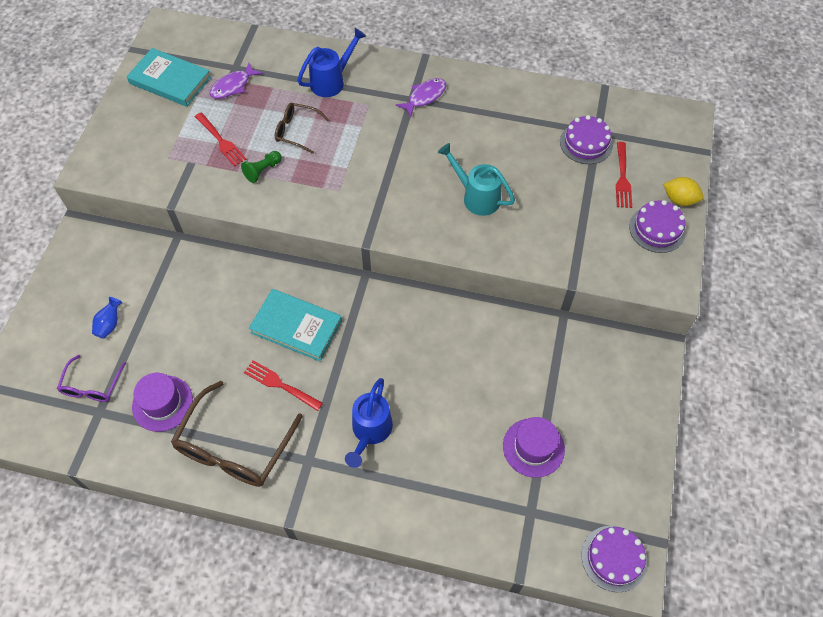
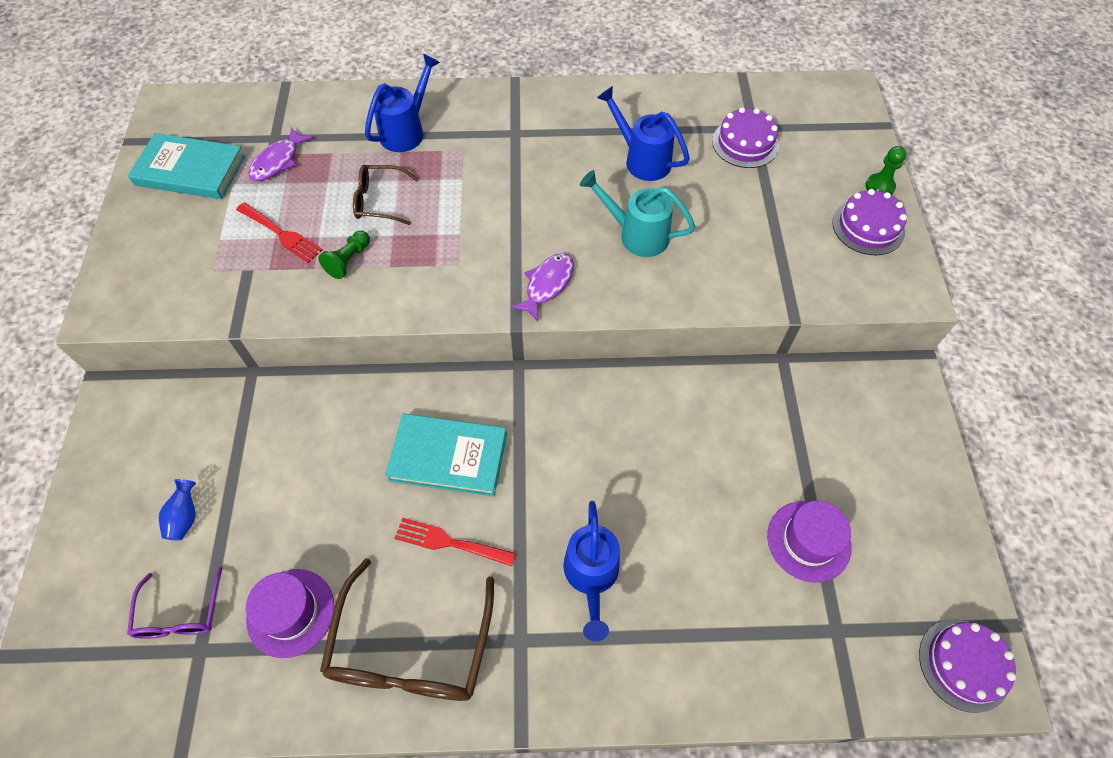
camera: 15 degrees left, 0 degrees up
purple fish [396,78,446,117] -> purple fish moved to [510,253,574,321]
red fork [616,142,632,208] -> none
yellow lemon [663,177,703,206] -> green pawn [866,146,906,195]
none -> blue watering can [597,86,690,181]

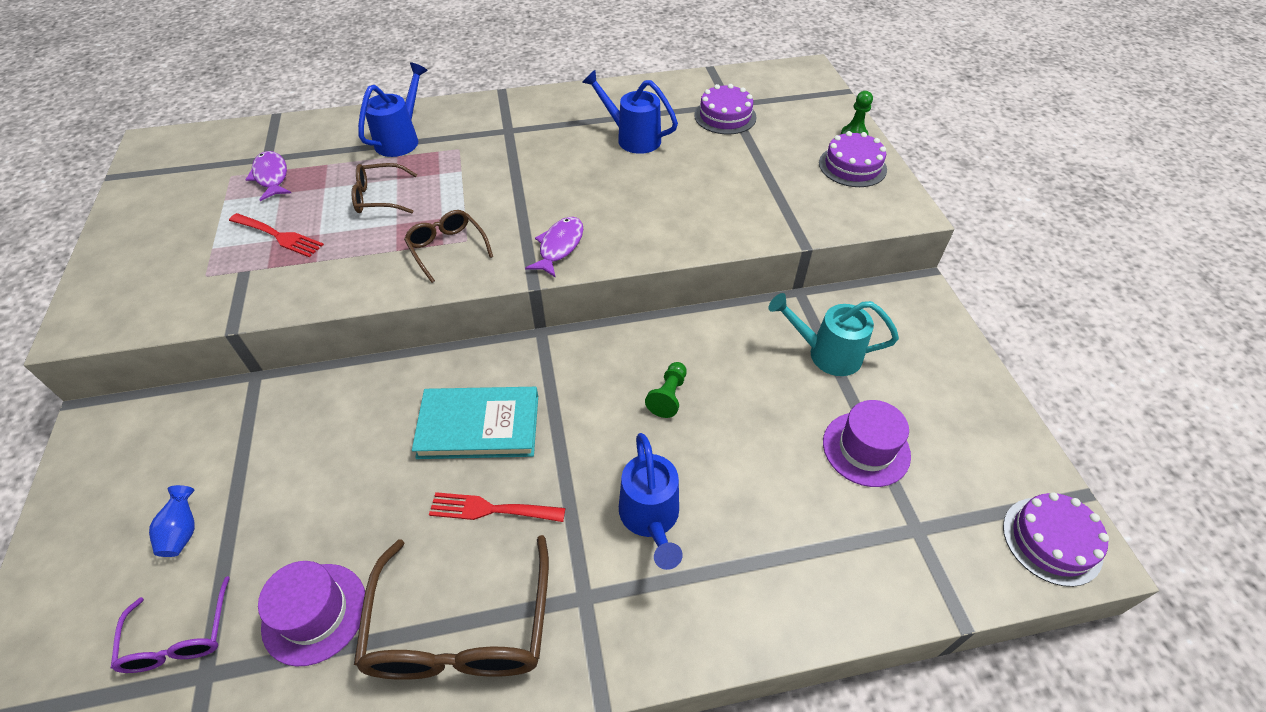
camera: 10 degrees left, 10 degrees down
turquoise book [128,133,246,199] -> none
purple fish [248,127,314,181] -> purple fish turned 135 degrees clockwise [245,151,291,201]
green pawn [318,230,370,279] -> green pawn moved to [645,362,687,418]
turquoise watering can [580,170,695,257] -> turquoise watering can moved to [769,293,899,376]
none -> brown glasses [404,210,493,283]

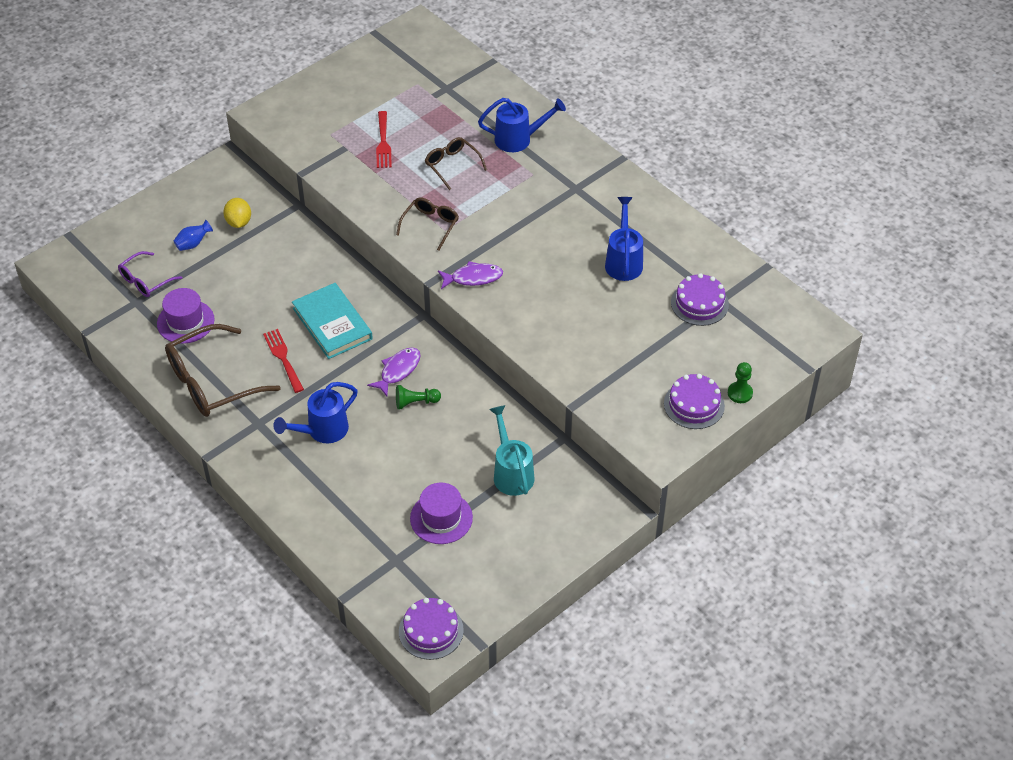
camera: 60 degrees right, 0 degrees up
purple fish [245,151,291,201] -> purple fish moved to [367,348,421,396]
none -> yellow lemon [223,198,251,228]

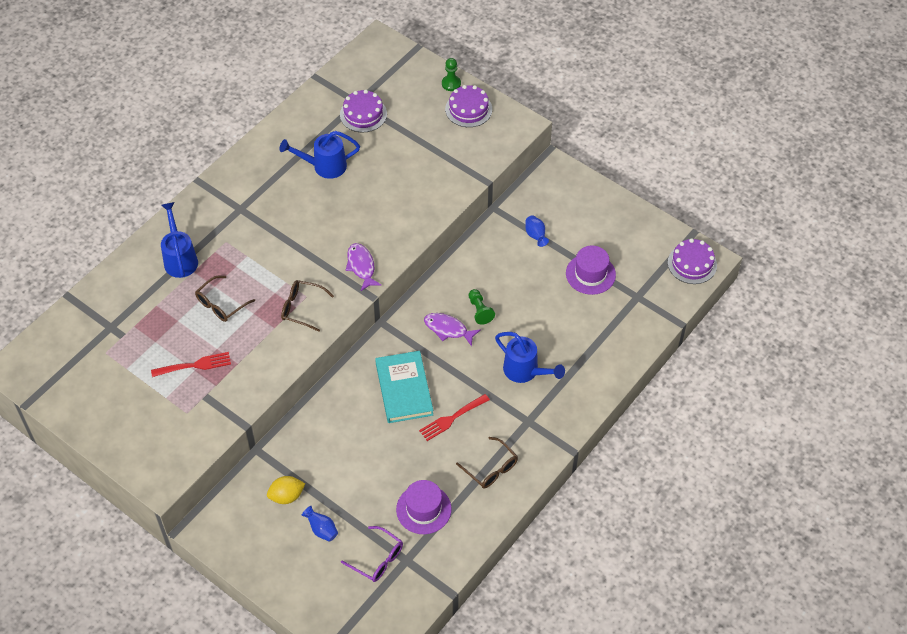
camera: 100 degrees left, 5 degrees up
brown glasses [165,324,281,417] -> brown glasses [456,437,518,488], size x0.55
turquoise book [292,283,373,359] -> turquoise book turned 60 degrees counterclockwise [375,351,433,423]
turquoise watering can [489,405,534,496] -> blue vase [525,215,549,247]

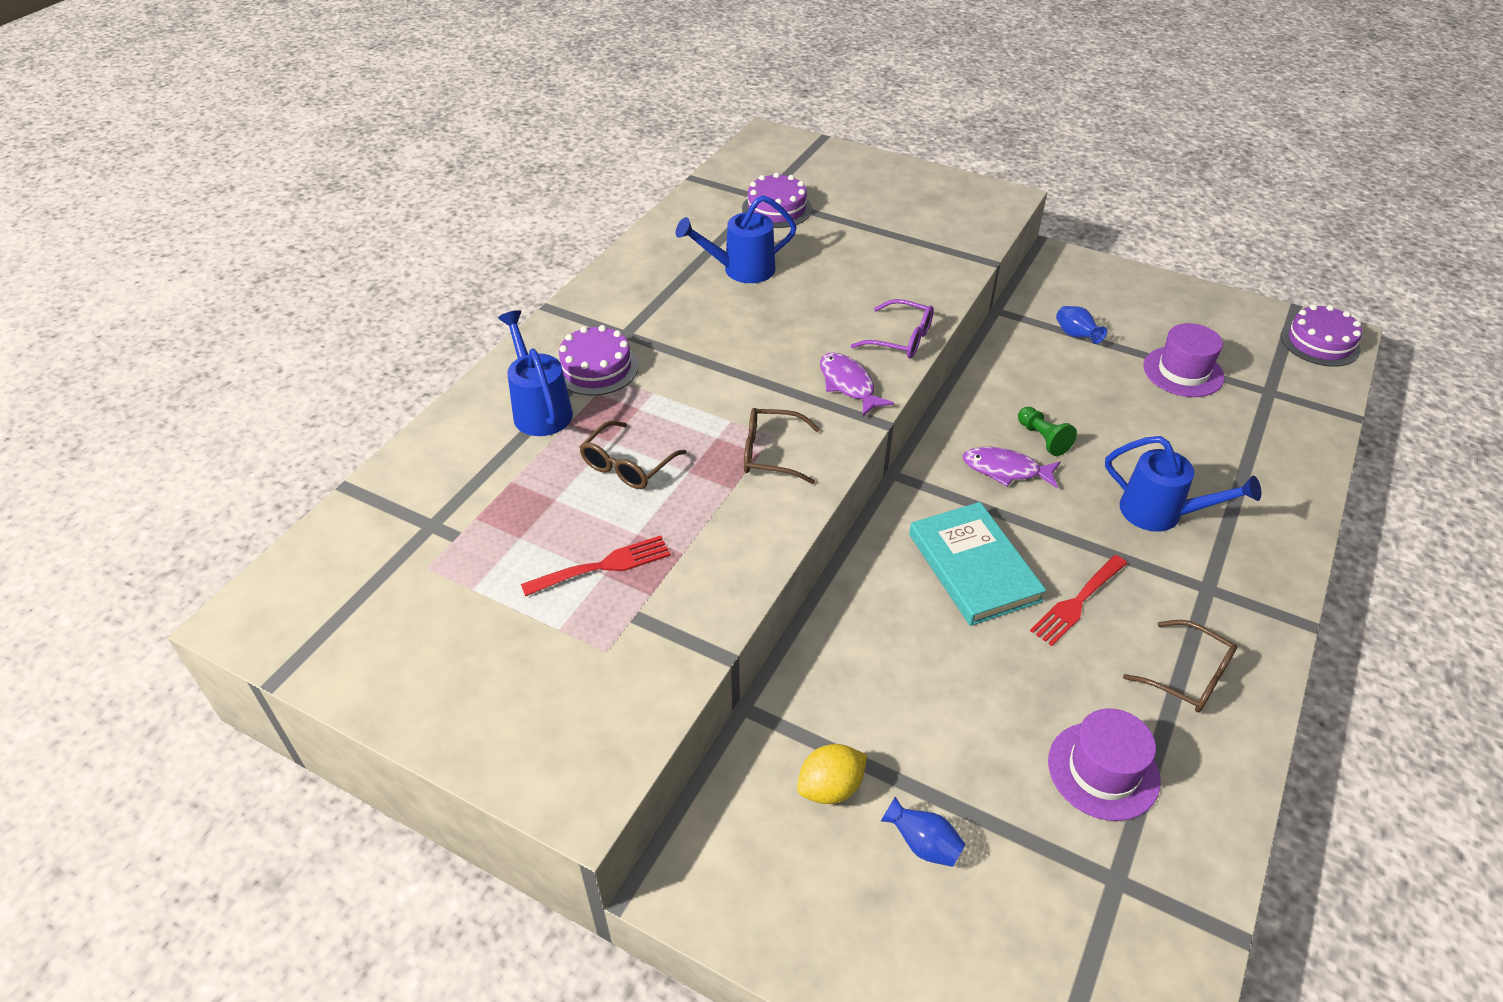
camera: 10 degrees left, 10 degrees down
purple glasses [341,526,403,582] -> purple glasses moved to [850,299,934,359]
green pawn [442,58,461,91] -> none
purple cake [445,85,492,127] -> purple cake moved to [558,325,639,395]

